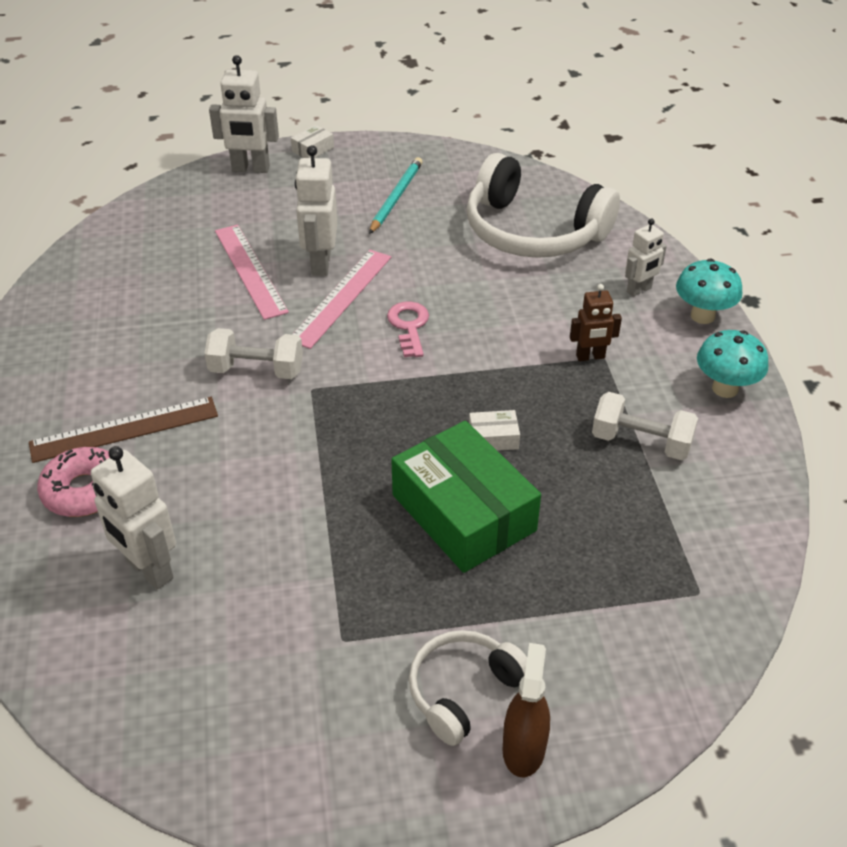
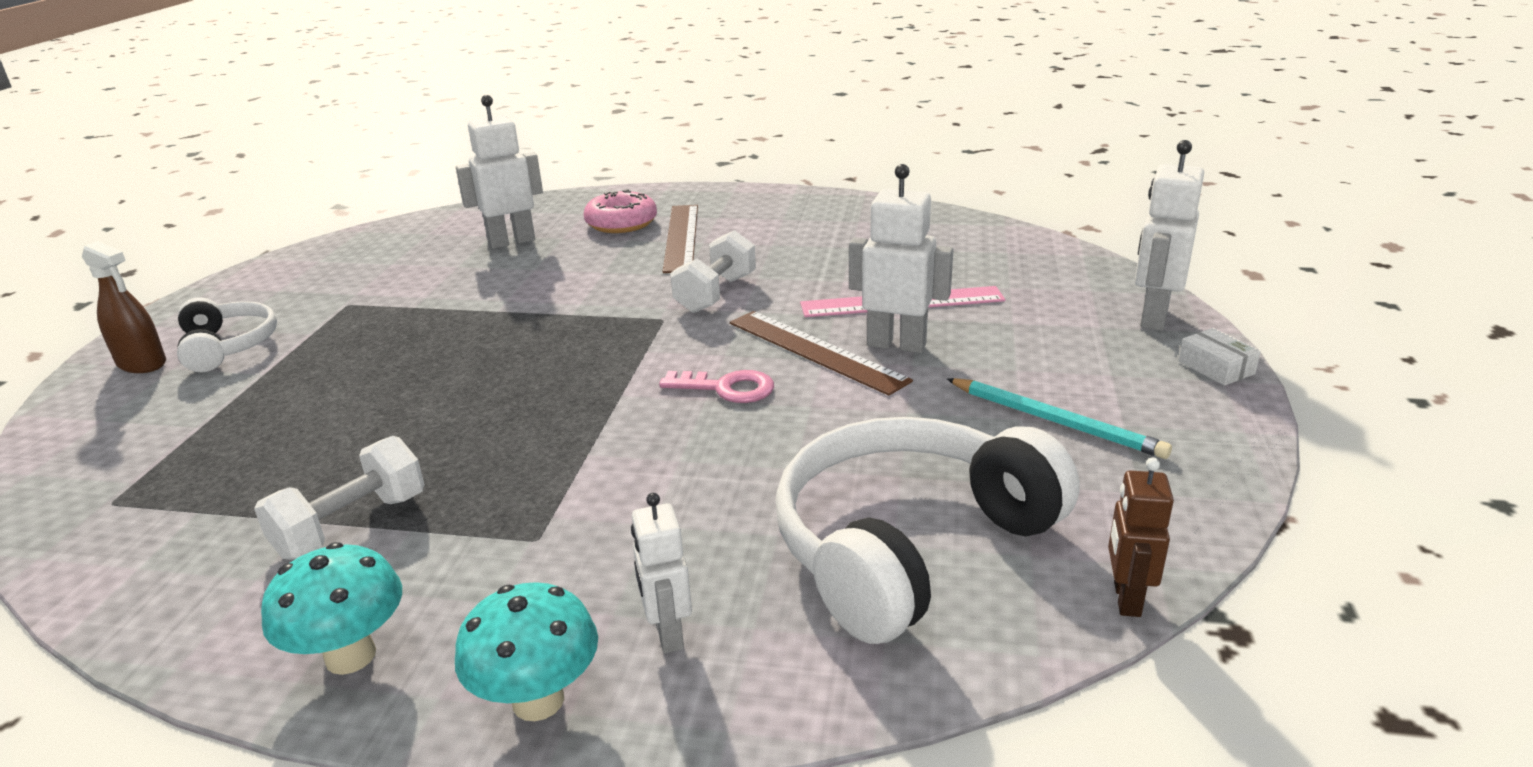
camera: 110 degrees right, 15 degrees down
pink ruler [292,250,391,349] -> brown ruler [730,311,913,396]
green box [391,421,541,573] -> none
white box [469,410,520,451] -> none
brown robot [570,284,622,361] -> brown robot moved to [1108,458,1174,617]

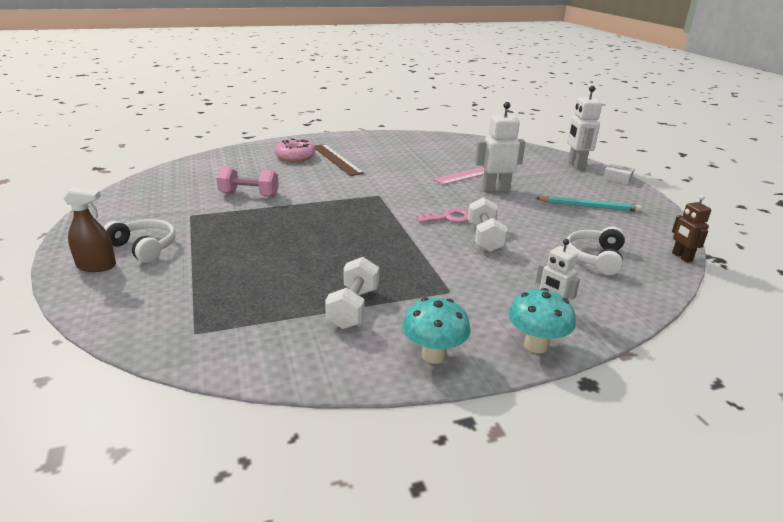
camera: 30 degrees left, 0 degrees up
white robot [456,95,543,249] -> none
white dumbbell [670,230,756,313] -> white dumbbell moved to [468,197,508,252]
brown ruler [730,311,913,396] -> none
white headphones [776,417,1080,644] -> white headphones [566,226,625,275], size x0.54
none -> pink dumbbell [216,167,279,197]

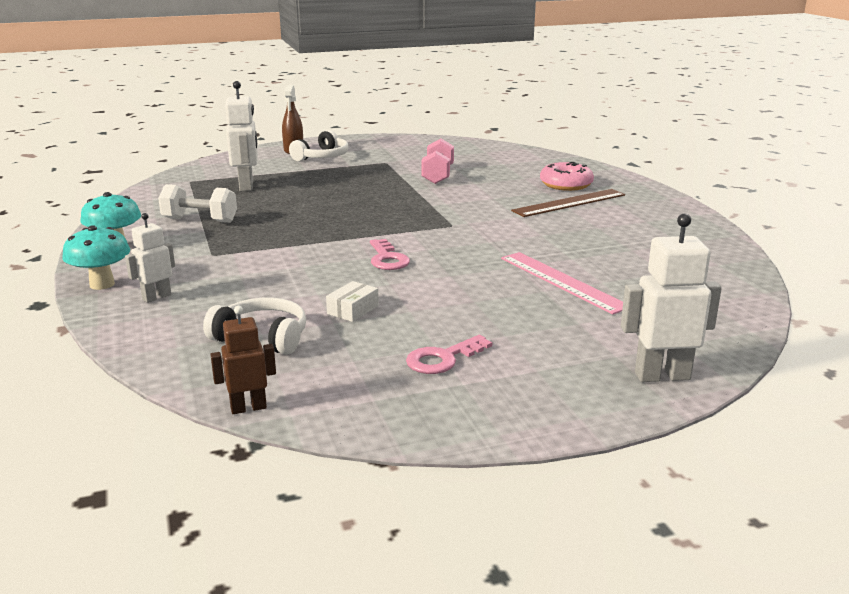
camera: 90 degrees right, 5 degrees down
white dumbbell [468,197,508,252] -> none
white robot [475,102,525,192] -> white robot moved to [225,81,258,191]
turquoise pencil [536,196,642,212] -> pink key [406,335,492,374]
white box [603,164,635,185] -> white box moved to [326,281,379,322]

